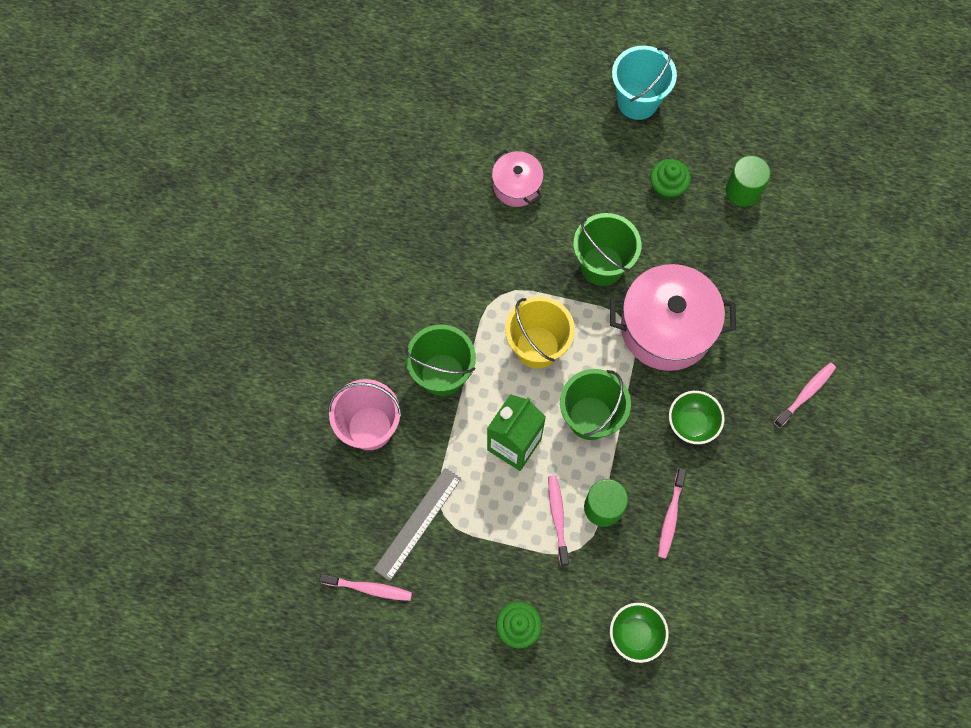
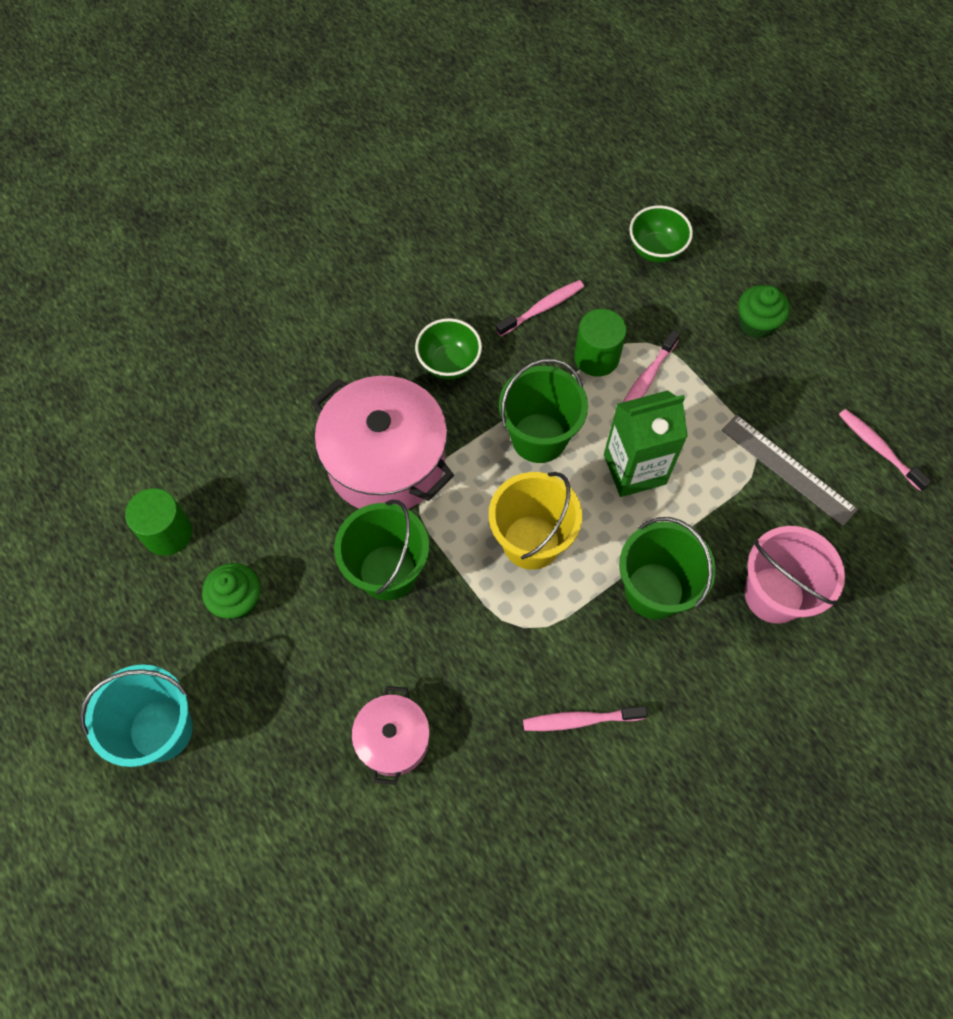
camera: 140 degrees left, 5 degrees down
grey ruler [373,468,461,581] -> grey ruler turned 60 degrees clockwise [722,415,858,526]
pink toothbrush [774,362,836,428] -> pink toothbrush moved to [523,706,648,731]

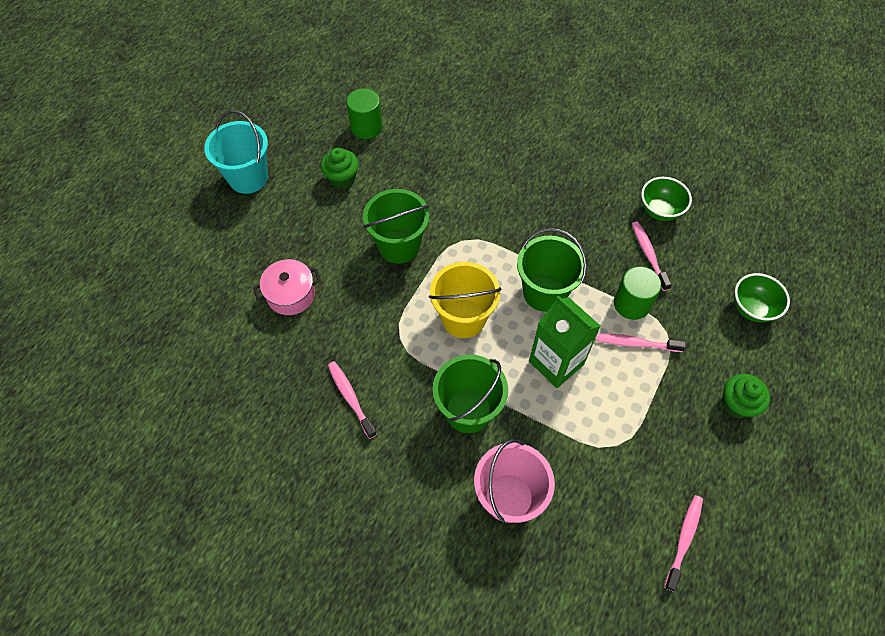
camera: 65 degrees right, 5 degrees down
pink pot [312,376,454,509] -> none
green bowl [415,318,482,380] -> green bowl moved to [641,177,692,221]
pink toothbrush [496,280,584,336] -> pink toothbrush turned 135 degrees counterclockwise [632,221,672,291]
grey ruler [722,415,858,526] -> none

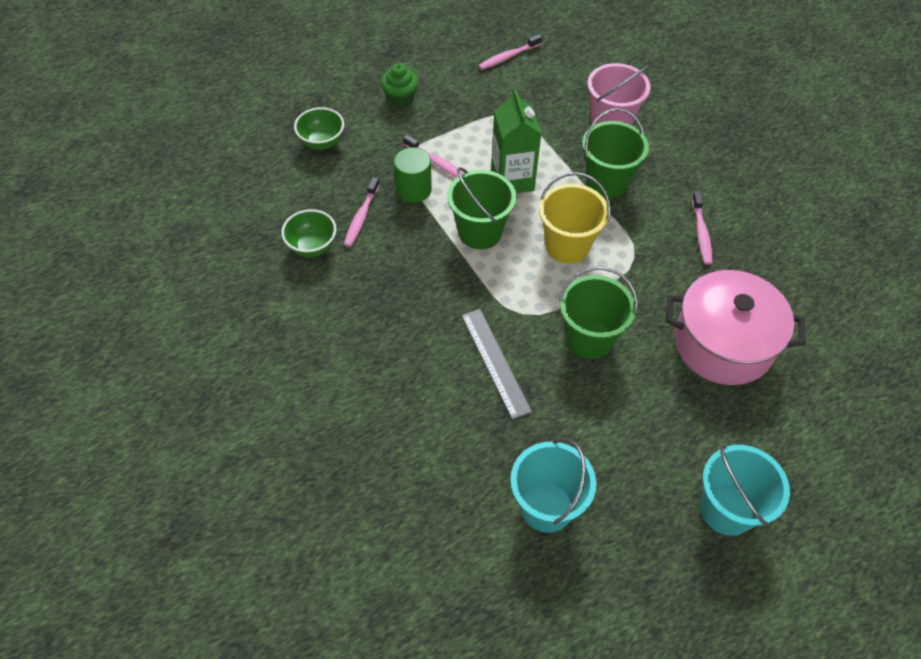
camera: 150 degrees left, 5 degrees down
pink pot [253,259,321,315] -> pink pot [666,270,805,385], size x1.85
green cupcake [321,148,359,189] -> none
green cylinder [346,88,382,139] -> turquoise bucket [510,438,596,533]
none -> grey ruler [461,309,532,420]

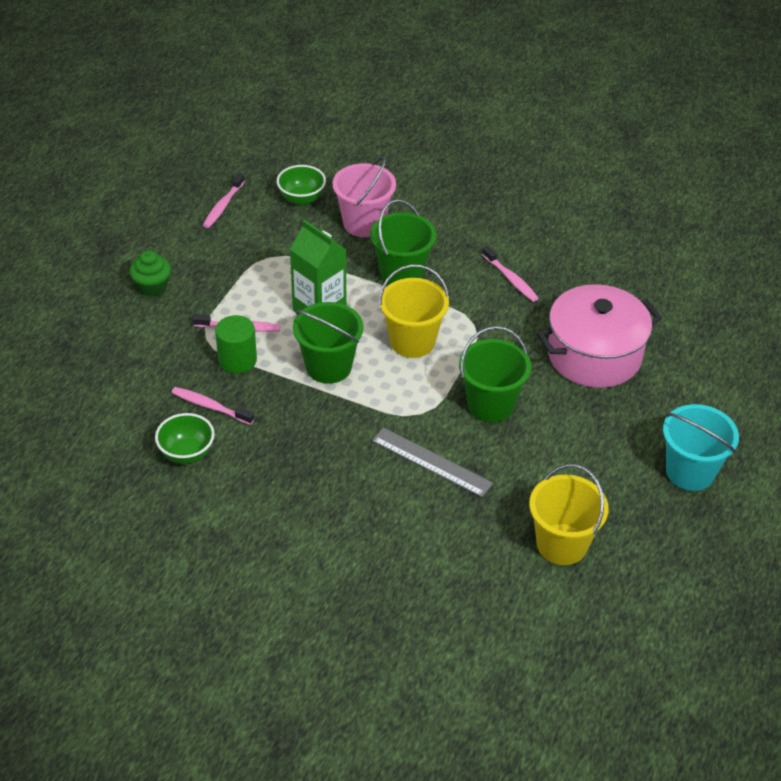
camera: 35 degrees left, 10 degrees down
green bowl [294,107,344,150] -> green bowl moved to [277,165,326,205]
pink toothbrush [344,177,380,247] -> pink toothbrush turned 135 degrees clockwise [171,387,254,425]
turquoise bucket [510,438,596,533] -> yellow bucket [529,464,609,565]

